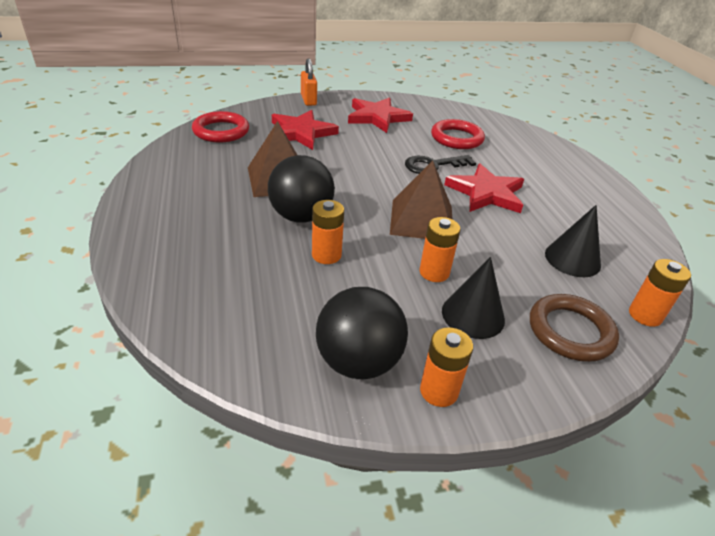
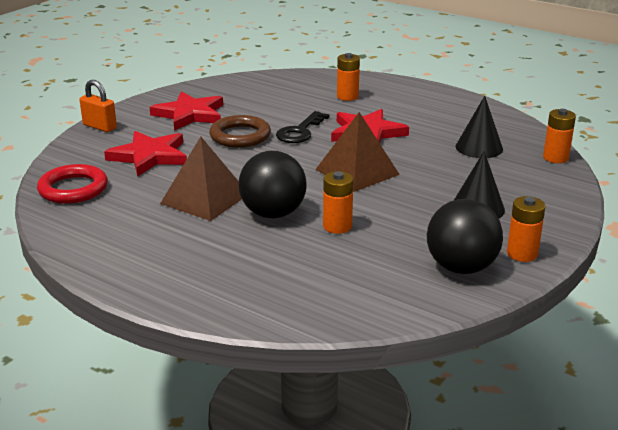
camera: 40 degrees left, 10 degrees down
orange battery [420,217,461,282] -> orange battery moved to [337,53,360,101]
red ring [431,119,485,149] -> none
brown ring [530,294,619,362] -> brown ring moved to [209,115,271,148]

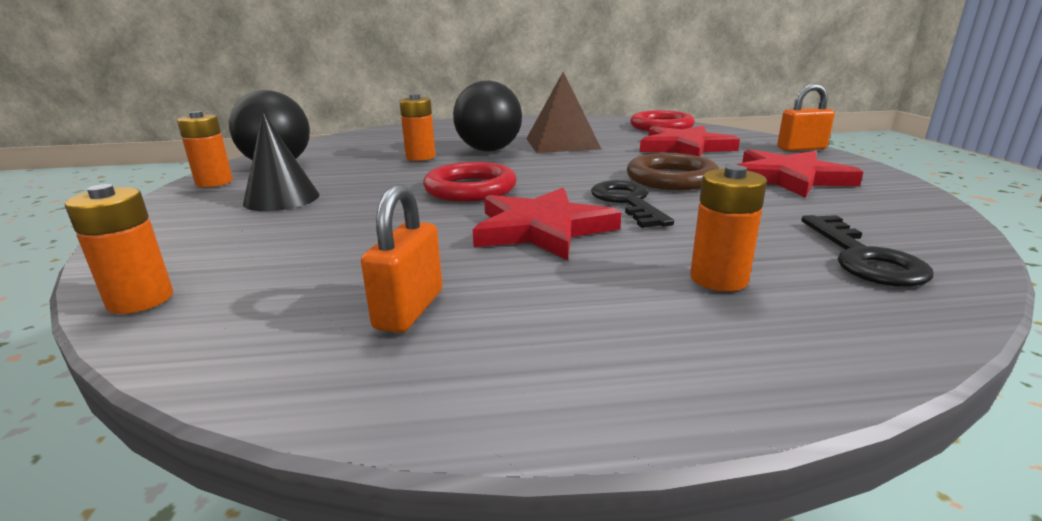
camera: 140 degrees right, 5 degrees down
brown pyramid [315,112,400,192] -> red ring [423,162,517,202]
black cone [456,96,503,158] -> none
none -> orange padlock [361,184,442,333]
none -> black key [801,215,933,287]

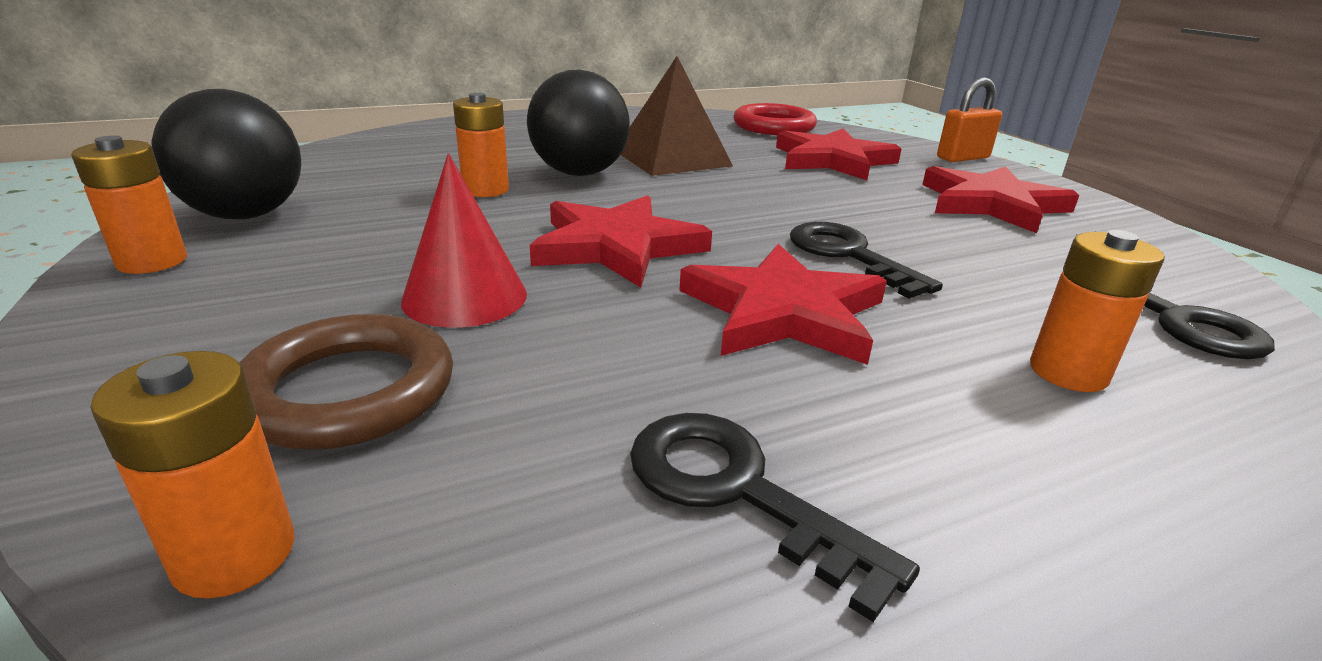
camera: 20 degrees left, 5 degrees up
black cone [243,112,319,211] -> none
orange padlock [361,184,442,333] -> black key [630,413,920,622]
red ring [423,162,517,202] -> red star [530,195,712,288]
brown ring [627,153,719,190] -> brown ring moved to [239,314,453,450]
none -> red cone [401,153,527,328]

